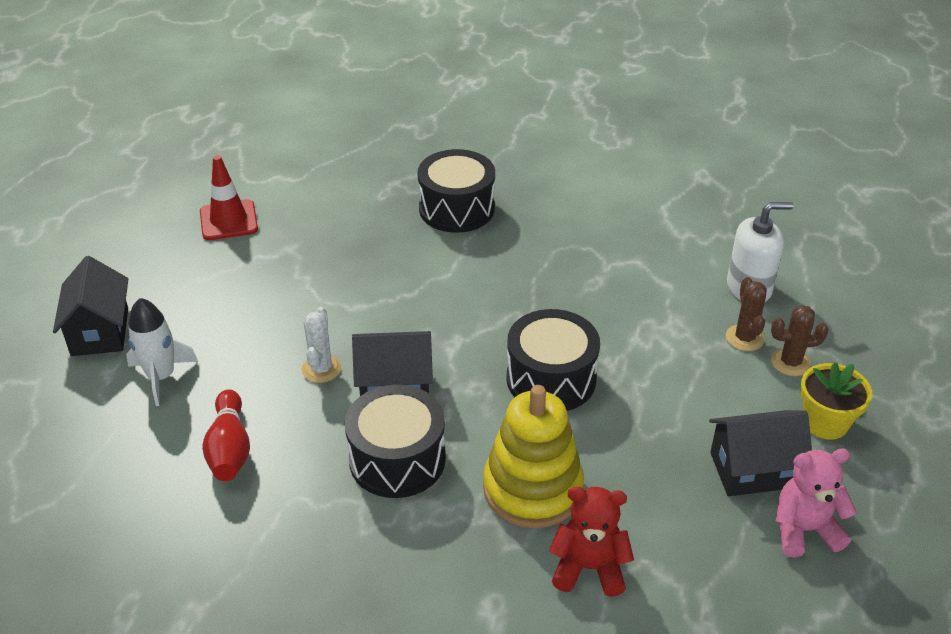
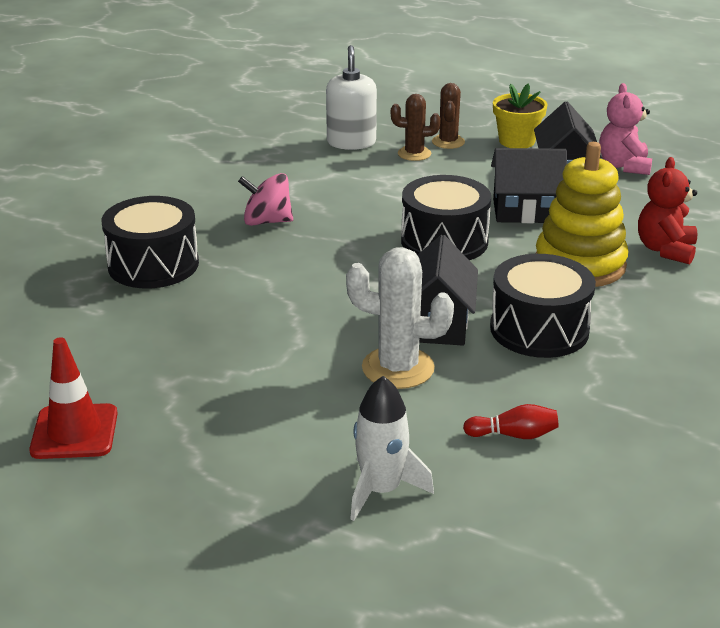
camera: 80 degrees left, 10 degrees down
black house [53,256,128,356] -> black house moved to [491,148,567,223]
red bowling pin [202,389,250,481] -> red bowling pin [463,404,559,439], size x0.66
white cactus [301,307,341,383] -> white cactus [346,247,454,389], size x1.58
none -> pink spinning top [238,173,293,226]

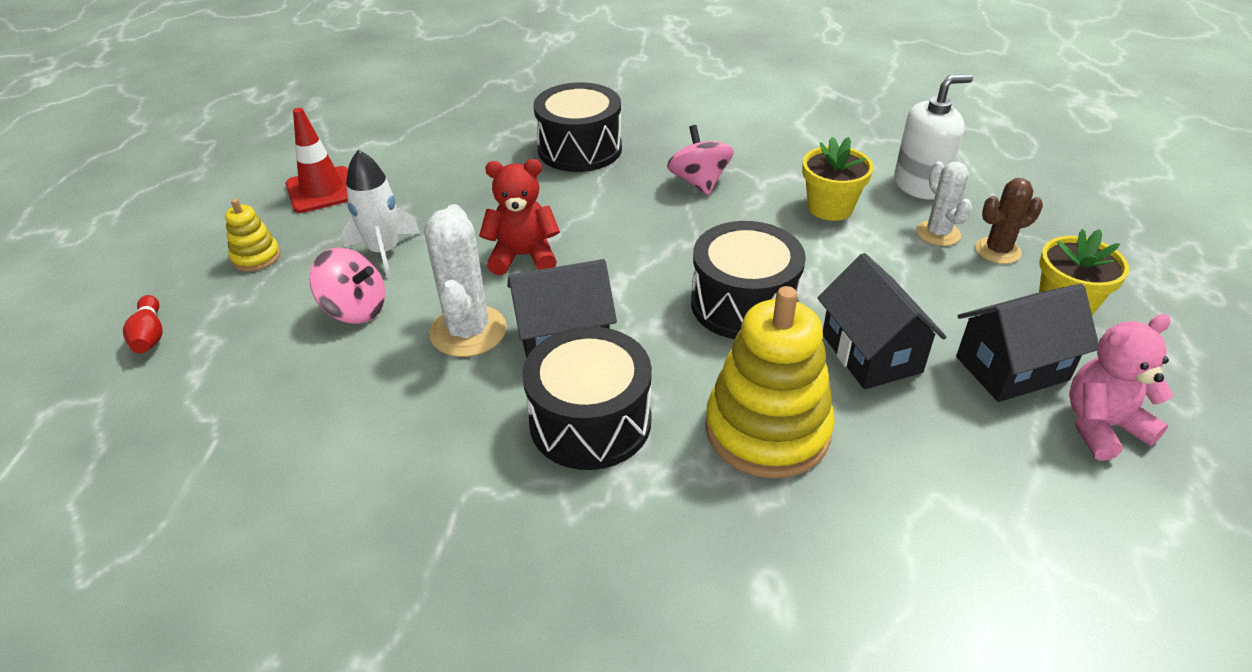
camera: 70 degrees right, 10 degrees up
white rocket [350,376,434,521] -> white rocket moved to [342,150,420,278]
brown cactus [391,94,440,161] -> white cactus [916,161,972,246]
red bowling pin [463,404,559,439] -> red bowling pin moved to [123,295,163,354]
red teddy bear [638,157,697,265] -> red teddy bear moved to [479,159,560,275]
none -> yellow stacking toy [225,199,280,272]
none -> pink spinning top [309,248,385,324]
none -> yellow flower pot [802,137,874,221]

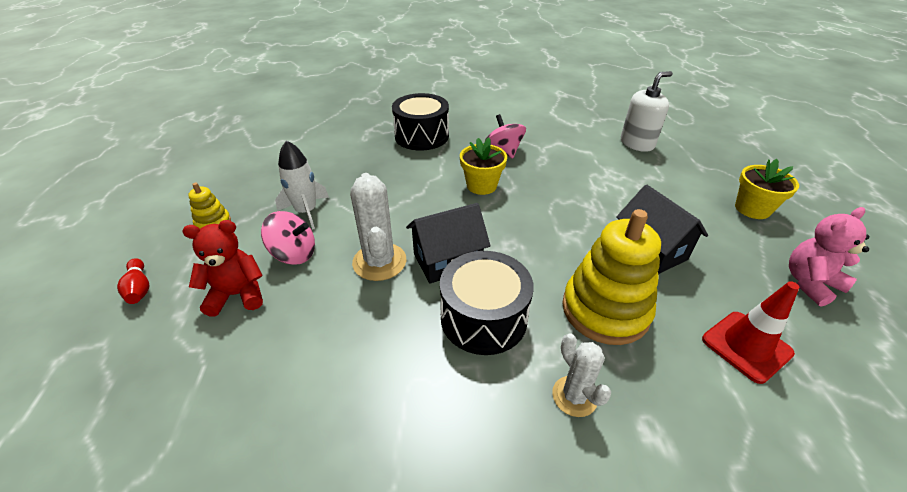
camera: 10 degrees left, 0 degrees up
red traffic cone [286,108,348,213] -> red traffic cone moved to [702,281,799,384]
red teddy bear [479,159,560,275] -> red teddy bear moved to [182,220,263,317]
black drum [691,221,806,339] -> none
yellow flower pot [802,137,874,221] -> yellow flower pot moved to [460,137,507,195]
white cactus [916,161,972,246] -> white cactus moved to [552,333,612,417]
black house [956,283,1099,402] -> none
brown cactus [975,178,1043,264] -> none

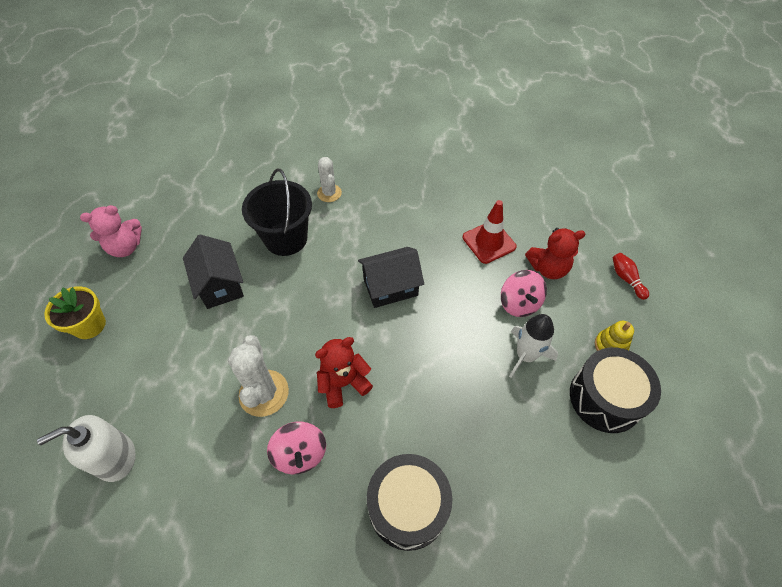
camera: 175 degrees left, 15 degrees up
pink spinning top [261,211,315,265] -> pink spinning top turned 120 degrees counterclockwise [501,270,547,317]
white cactus [350,173,406,281] -> white cactus moved to [228,335,289,417]
black drum [440,251,534,355] -> black drum moved to [570,347,661,433]
yellow flower pot [460,137,507,195] -> red teddy bear [315,337,373,408]
yellow stacking toy [562,209,661,345] -> black bucket [242,169,312,256]
red traffic cone [702,281,799,384] -> red traffic cone moved to [463,200,516,264]

